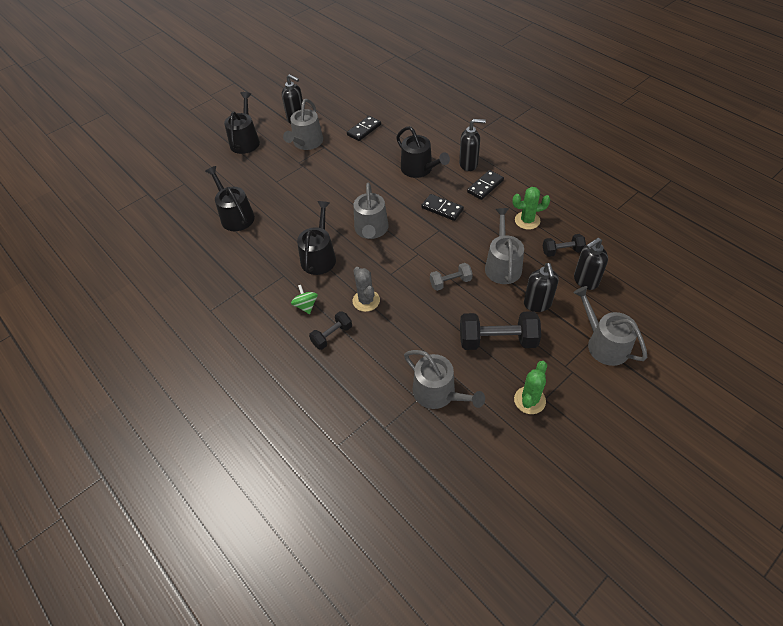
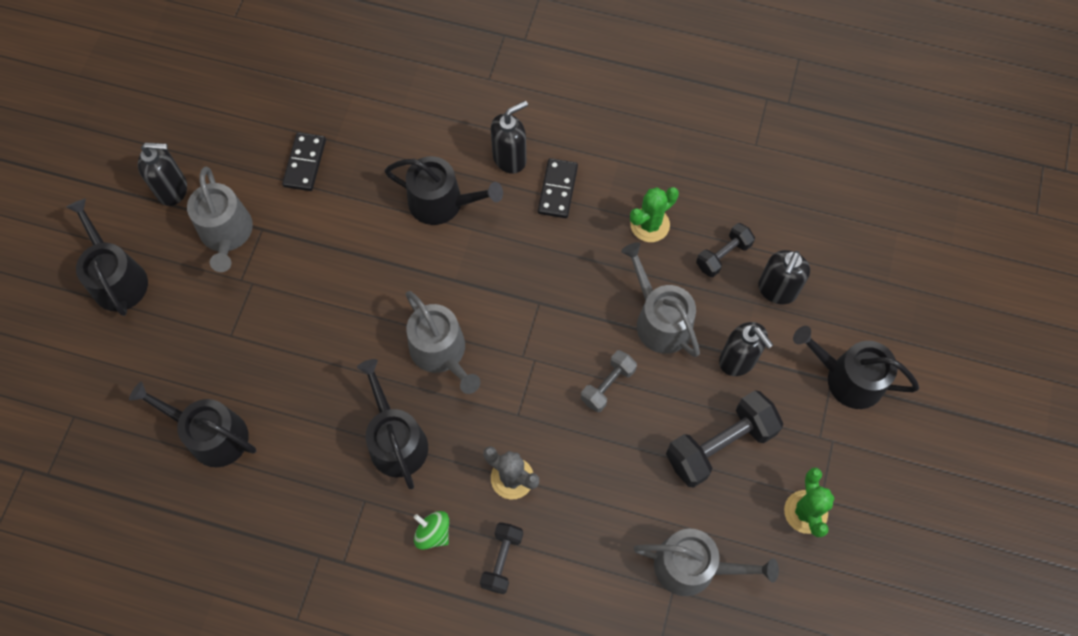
camera: 35 degrees left, 15 degrees up
black domino [421,194,464,221] -> none
grey watering can [573,286,647,366] -> black watering can [793,326,919,409]

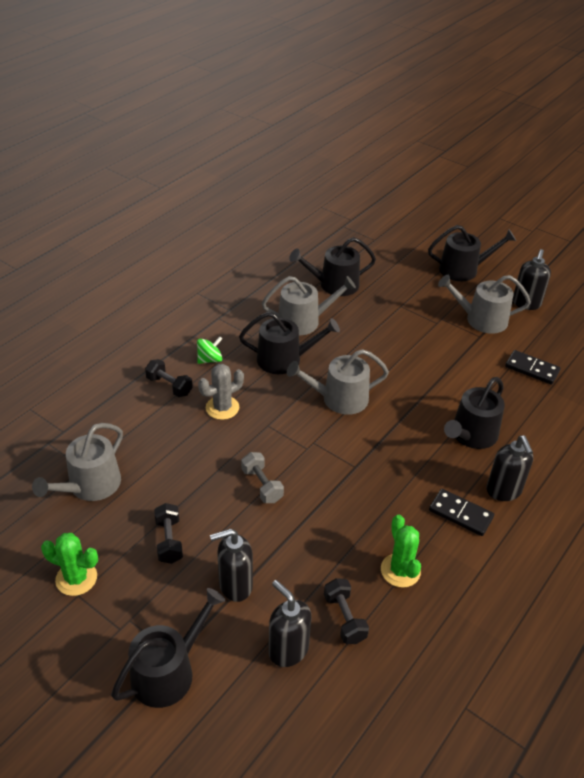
camera: 110 degrees right, 25 degrees down
black watering can [129,382,256,467] -> black watering can turned 150 degrees counterclockwise [289,237,376,296]
grey watering can [621,242,700,357] -> grey watering can moved to [262,276,356,335]
black dumbbell [666,390,783,488] -> black dumbbell [154,503,183,564], size x0.57

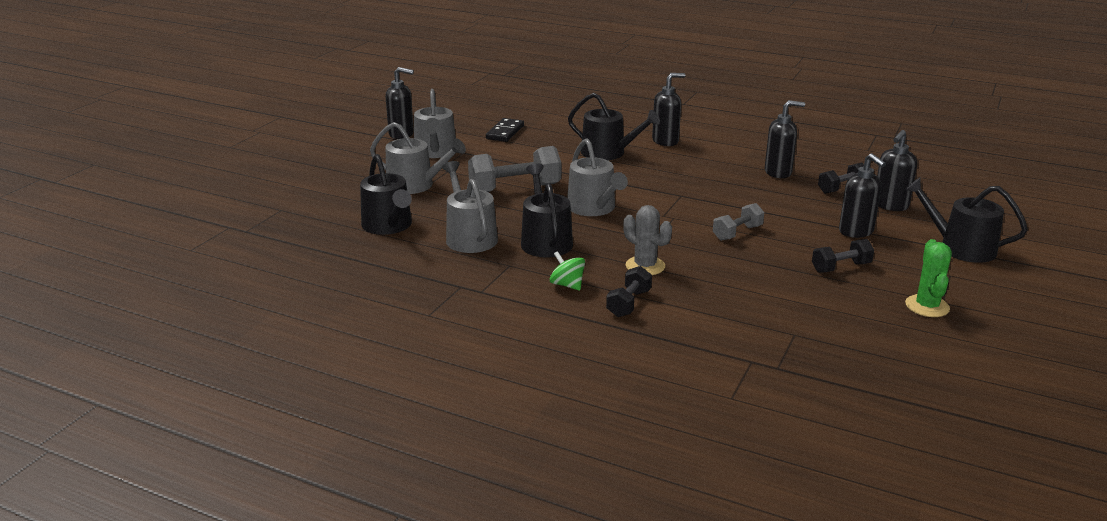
camera: 100 degrees left, 15 degrees down
grey watering can [32,423,123,501] -> grey watering can moved to [370,122,466,194]
green cactus [381,515,421,588] -> black soap dispenser [765,100,805,178]
black watering can [428,225,516,281] -> none
black domino [429,489,494,536] -> none
none -> grey dumbbell [468,146,561,192]

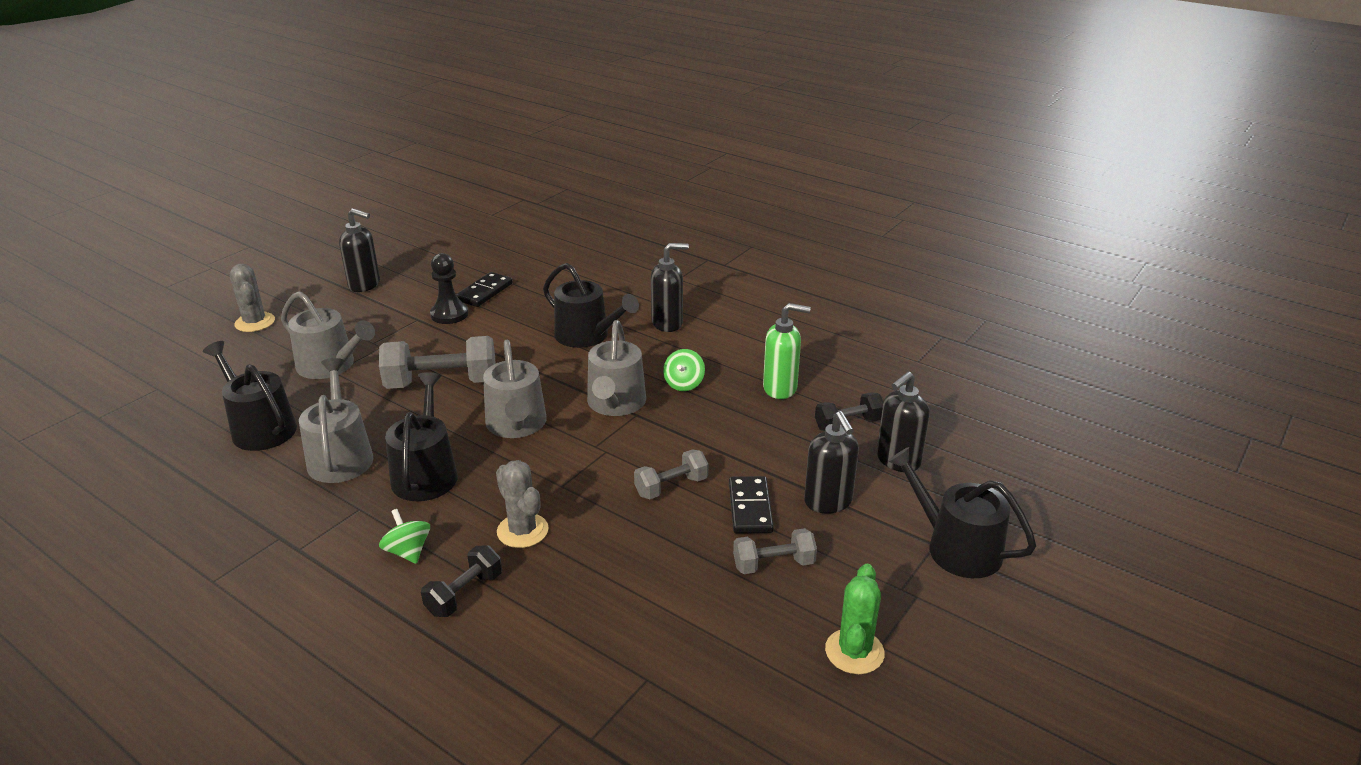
camera: 10 degrees right, 5 degrees up
black watering can [360,154,412,235] -> black watering can turned 150 degrees clockwise [203,341,297,451]
grey watering can [414,89,456,158] -> grey watering can moved to [587,320,646,416]
black soap dispenser [765,100,805,178] -> green soap dispenser [763,303,811,399]
black dumbbell [812,239,874,273] -> grey dumbbell [733,528,817,574]
none -> grey cactus [230,264,275,332]
none -> black pawn [430,253,468,324]
none -> green spinning top [663,349,705,391]
none -> black domino [729,476,774,534]

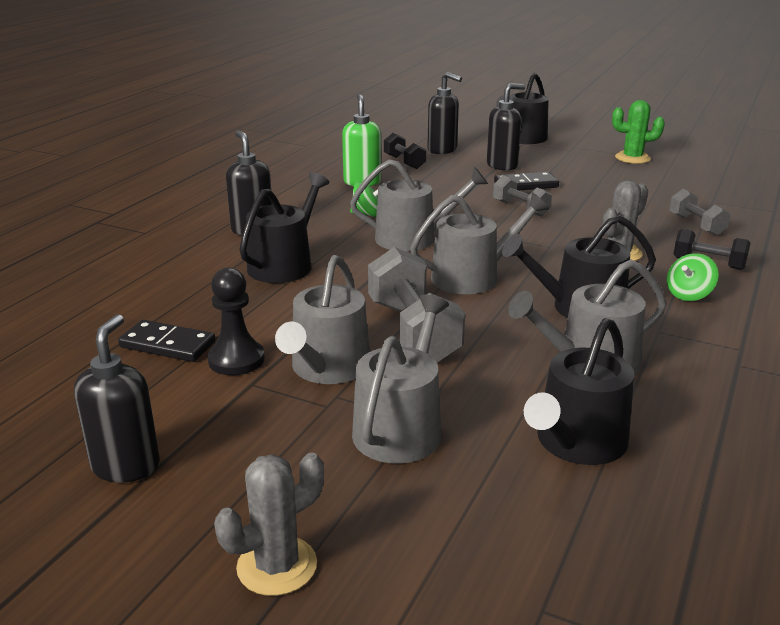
camera: 100 degrees left, 5 degrees down
grey dumbbell [733,528,817,574] -> grey dumbbell moved to [669,189,730,236]
none -> grey watering can [275,255,370,384]

